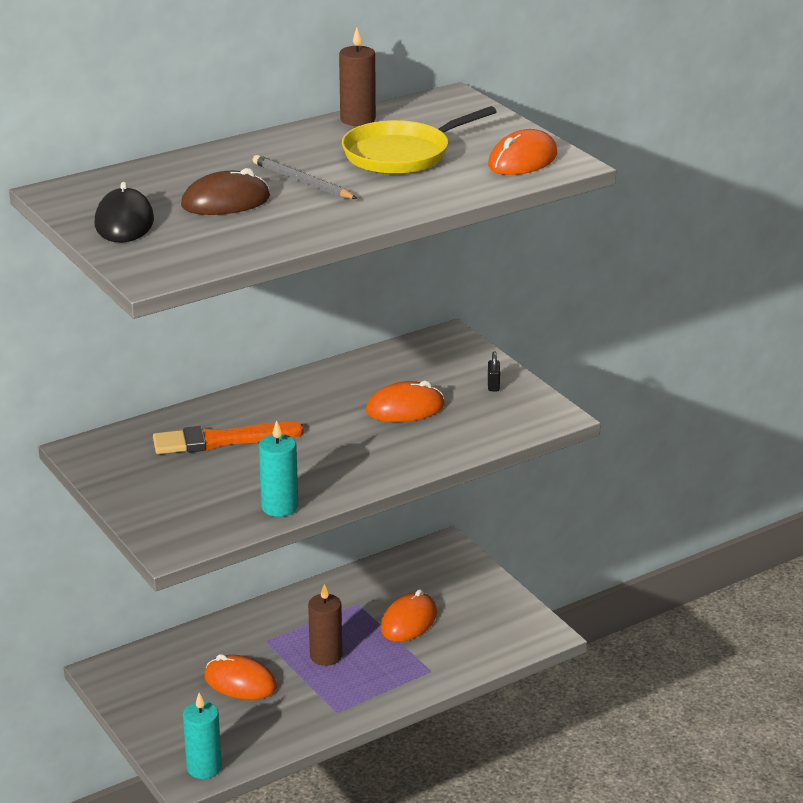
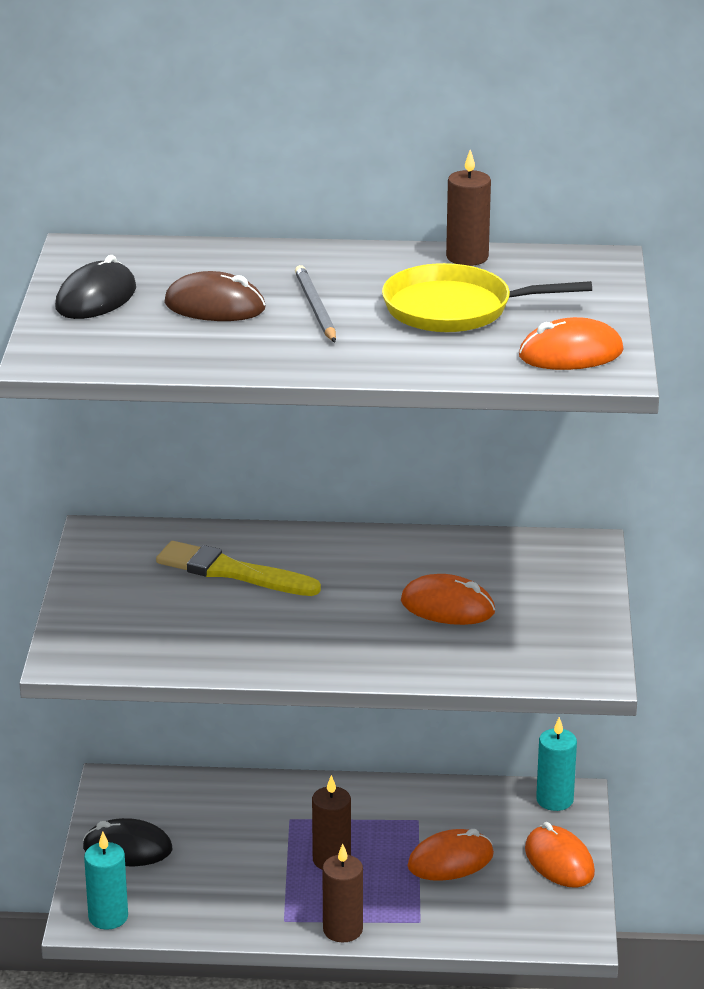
camera: 35 degrees right, 0 degrees up
orange brush [153,422,304,454] -> yellow brush [156,541,321,596]
orange mouse [204,654,277,700] -> orange mouse moved to [525,822,595,888]
turquoise candle [259,420,298,517] -> turquoise candle moved to [536,717,577,811]
black padlock [488,351,500,391] -> none
none -> black mouse [83,818,172,866]
none -> brown candle [322,844,363,942]

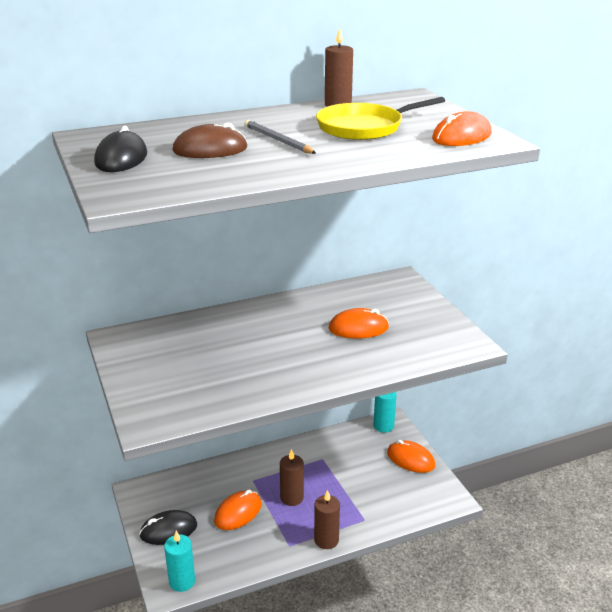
camera: 25 degrees left, 0 degrees up
yellow brush [156,541,321,596] -> none
orange mouse [407,829,494,881] -> orange mouse moved to [214,489,262,530]

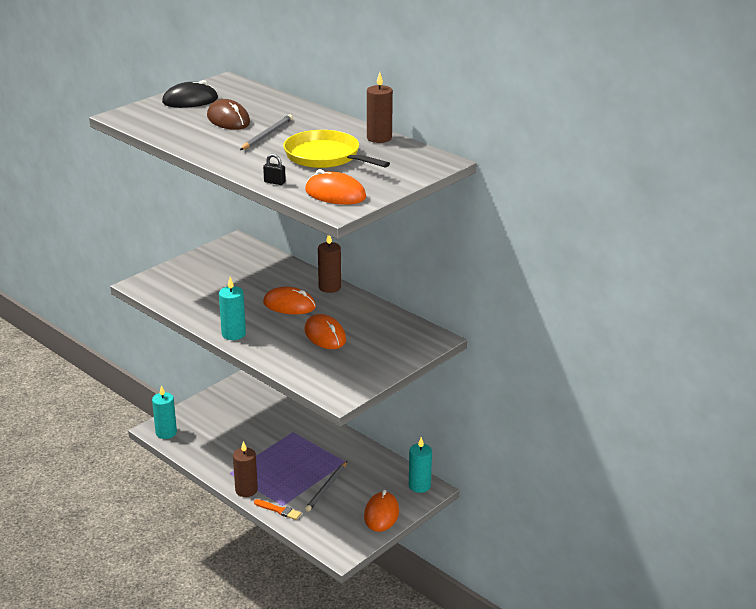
camera: 65 degrees right, 0 degrees up
black mouse [139,510,197,545] -> none
orange mouse [214,489,262,530] -> orange mouse moved to [263,287,316,314]
brown candle [280,449,304,506] -> brown candle moved to [318,235,341,293]
none -> turquoise candle [219,277,246,340]
none -> orange brush [254,499,301,520]
none -> black padlock [263,154,286,185]
none -> grey pencil [305,461,347,512]

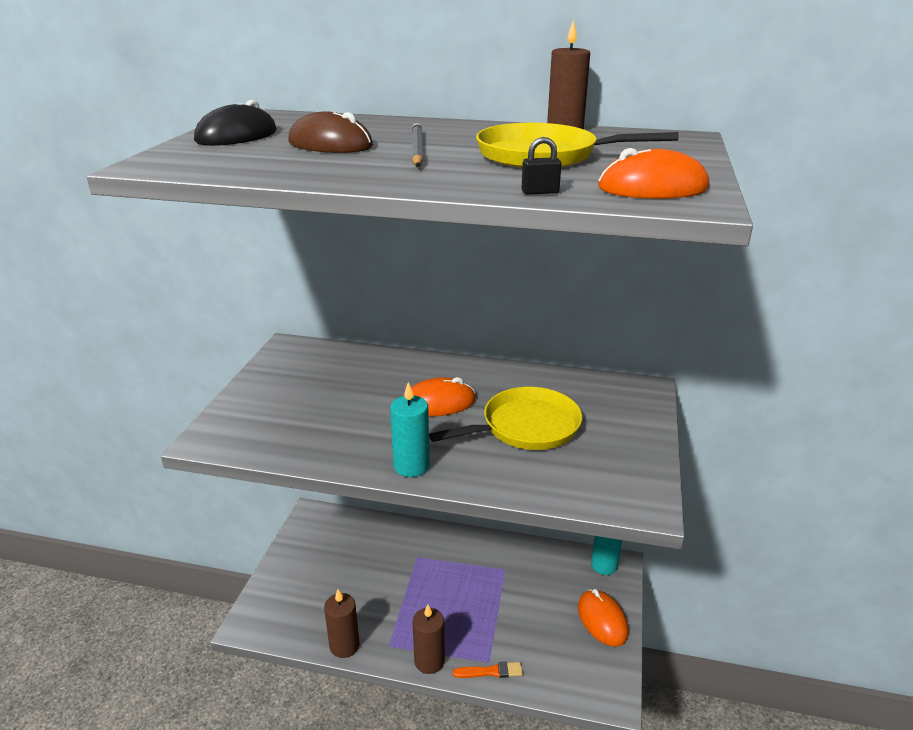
camera: 30 degrees left, 0 degrees up
turquoise candle [152,385,177,439] -> none
orange mouse [305,314,346,349] -> yellow pan [429,387,582,450]
grey pencil [305,461,347,512] -> none
brown candle [318,235,341,293] -> brown candle moved to [324,589,359,658]

